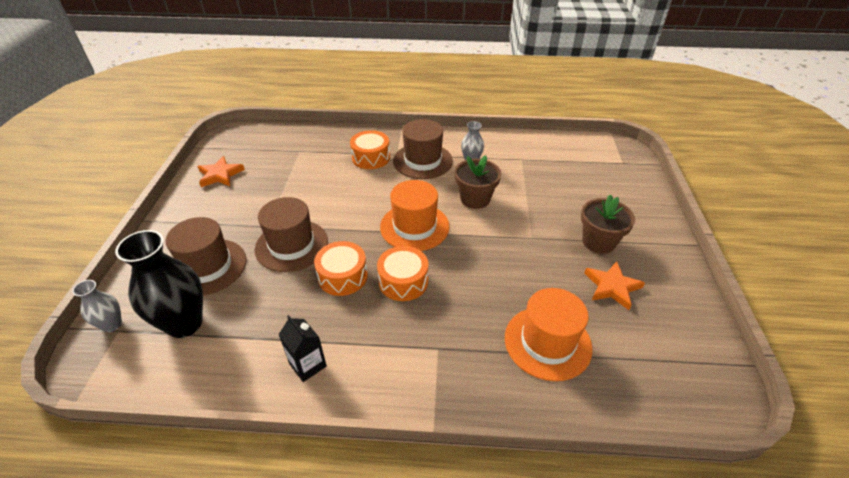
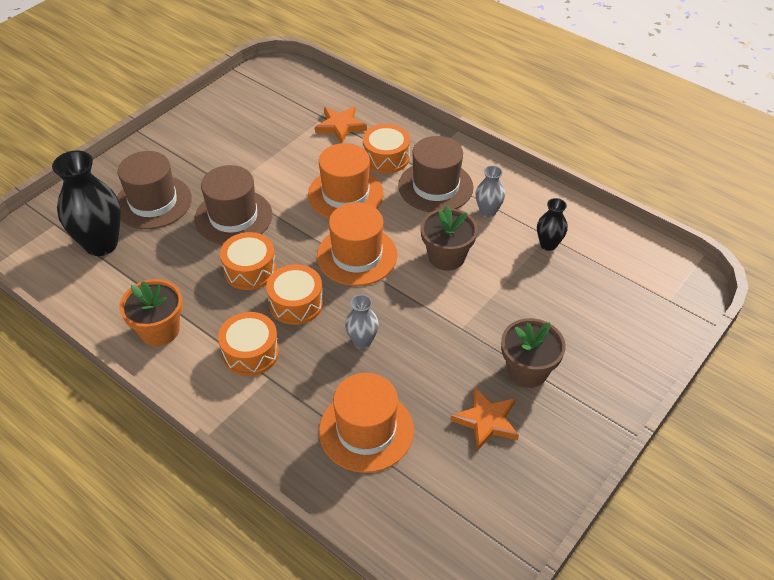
camera: 35 degrees right, 5 degrees up
grey vase [72,280,122,332] -> grey vase moved to [345,295,379,349]
orange star [197,156,245,187] -> orange star moved to [315,106,367,143]
black carton [279,315,327,382] -> orange flower pot [119,279,183,346]
none -> orange drum [218,312,279,376]
none -> orange hat [308,143,384,218]
none -> black vase [537,198,568,251]

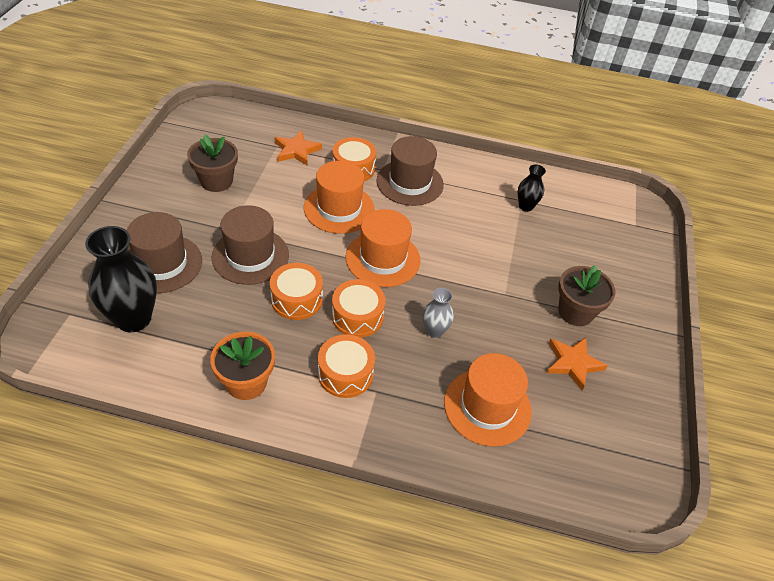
camera: 30 degrees left, 0 degrees up
brown flower pot [421,205,478,271] -> brown flower pot moved to [187,135,238,192]
grey vase [476,165,505,217] -> none

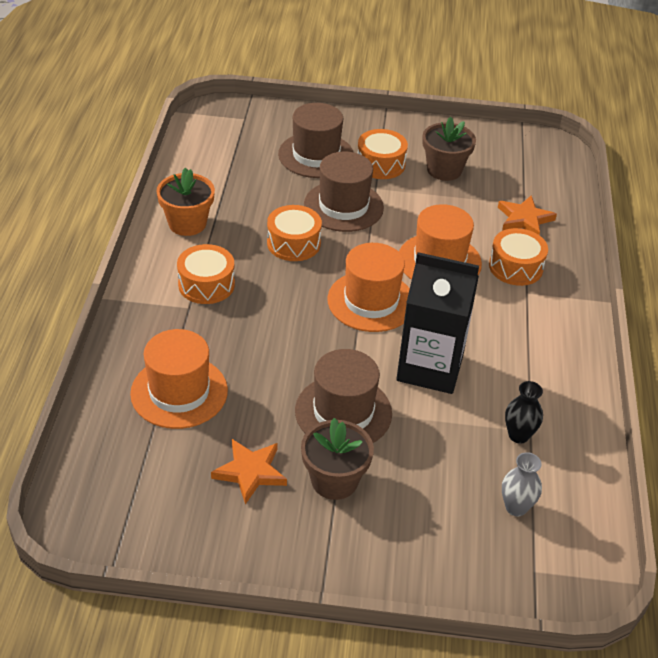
camera: 85 degrees right, 5 degrees down
black vase [85,226,157,333] -> none
orange drum [332,279,386,338] -> orange drum moved to [358,129,408,179]
brown hat [376,136,444,206] -> brown hat moved to [295,349,392,443]
grey vase [423,288,454,338] -> grey vase moved to [502,452,542,516]
none -> black carton [396,252,479,394]

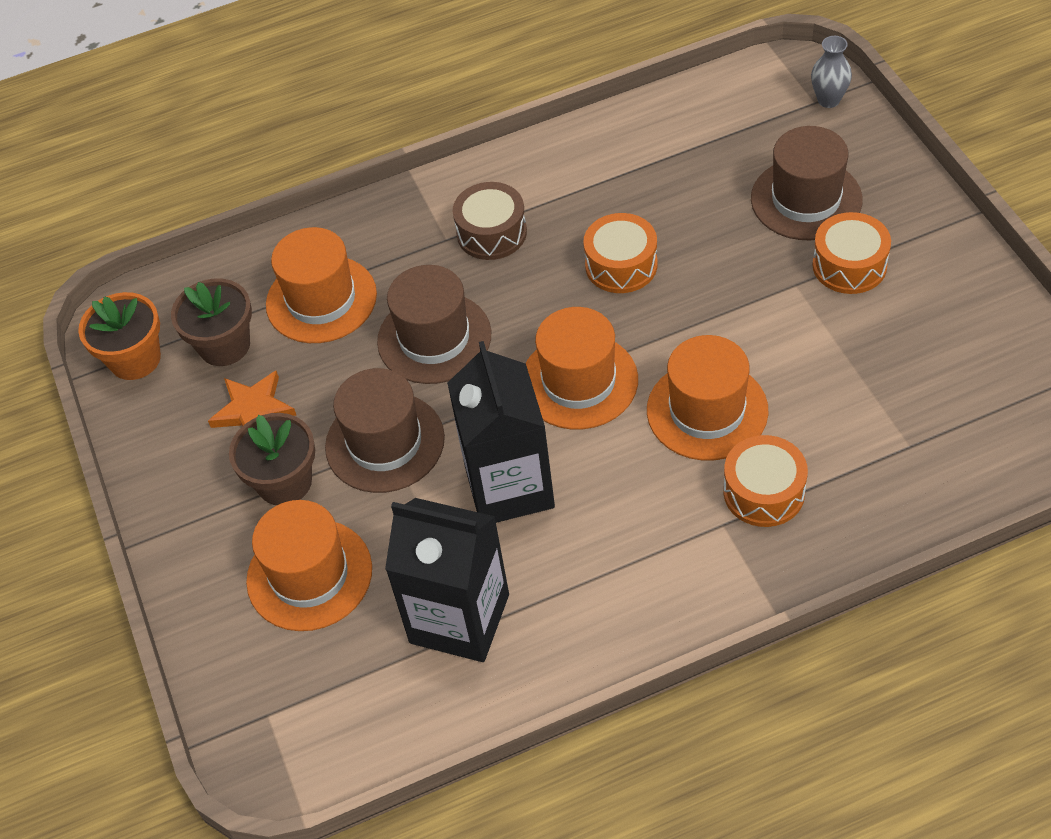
camera: 70 degrees right, 10 degrees up
orange flower pot [157,167,215,236] -> orange flower pot moved to [78,292,161,380]
orange drum [177,244,235,304] -> brown drum [453,182,527,260]
brown hat [304,152,384,232] -> brown hat moved to [377,265,491,384]
brown flower pot [422,117,476,181] -> brown flower pot moved to [171,278,252,366]
orange star [498,195,557,235] -> none
grey vase [502,452,542,516] -> grey vase moved to [811,36,852,108]
black vase [505,381,543,444] -> black carton [385,498,509,662]
none -> orange hat [246,500,372,631]

